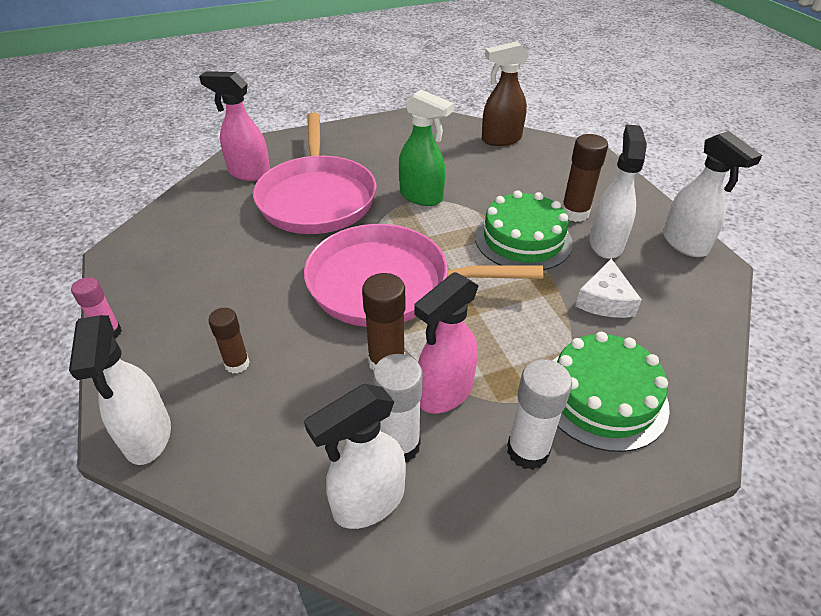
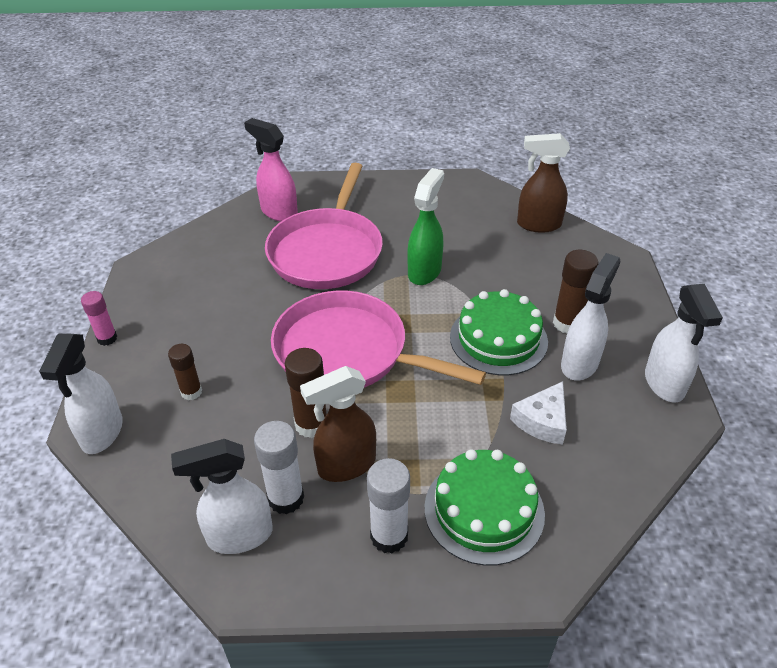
camera: 20 degrees right, 0 degrees up
green spray bottle [399,89,454,206] -> green spray bottle turned 120 degrees counterclockwise [407,168,444,285]
pink spray bottle [414,272,479,413] -> brown spray bottle [300,366,376,482]

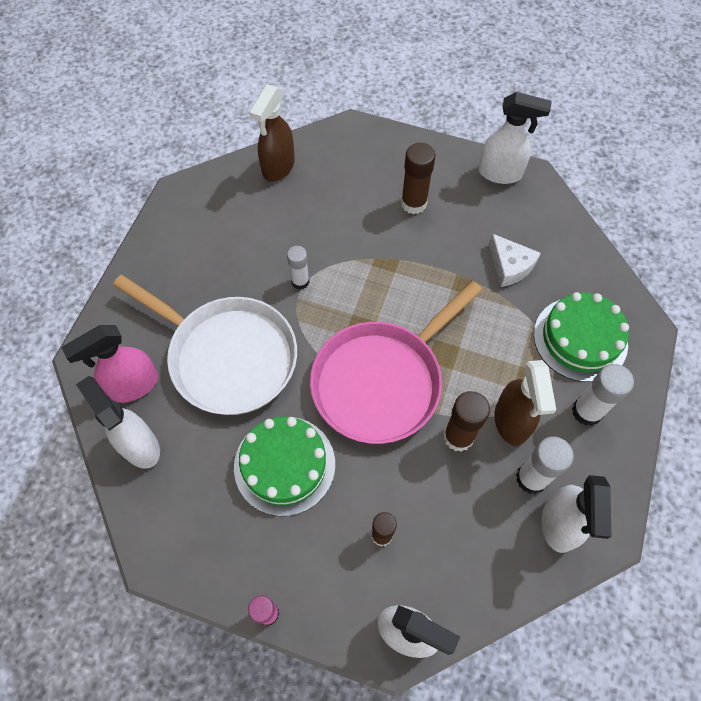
camera: 70 degrees left, 20 degrees up
pink pan [265,163,383,289] -> white pan [113,275,297,415]
green spray bottle [407,168,444,285] -> white glue stick [287,246,309,290]
green cake [450,289,548,375] -> green cake moved to [234,416,335,516]
white spray bottle [561,253,620,381] -> white spray bottle moved to [76,376,160,469]

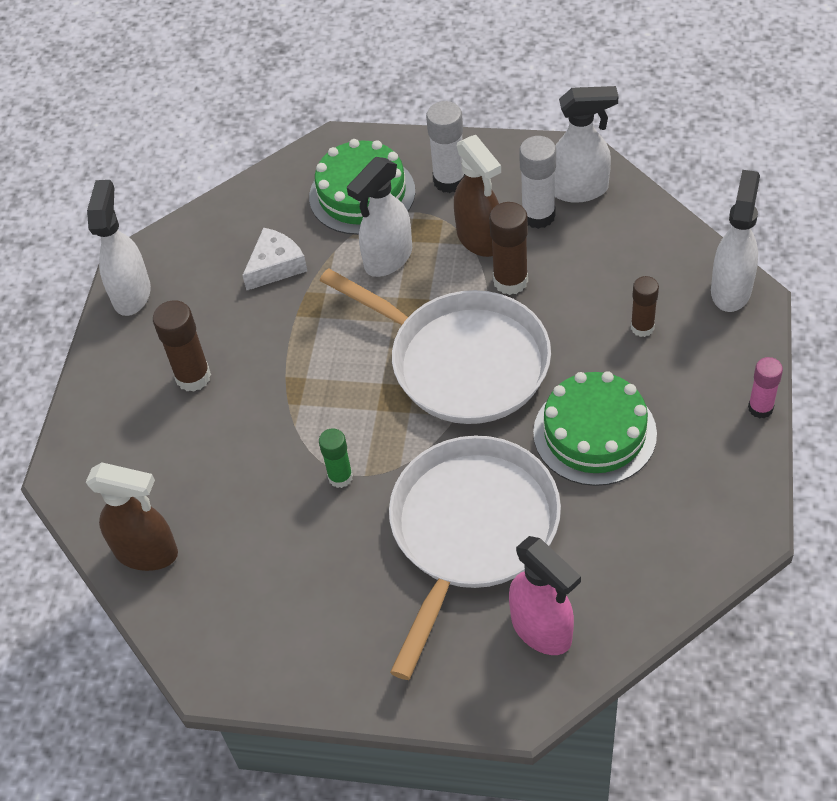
camera: 95 degrees left, 10 degrees down
white spray bottle [76,376,160,469] -> white spray bottle moved to [347,157,412,277]
white glue stick [287,246,309,290] -> green glue stick [319,428,353,488]
pink pan [310,281,482,444] -> white pan [319,268,551,424]
brown spray bottle [494,360,556,446] -> brown spray bottle turned 75 degrees clockwise [454,135,501,257]

